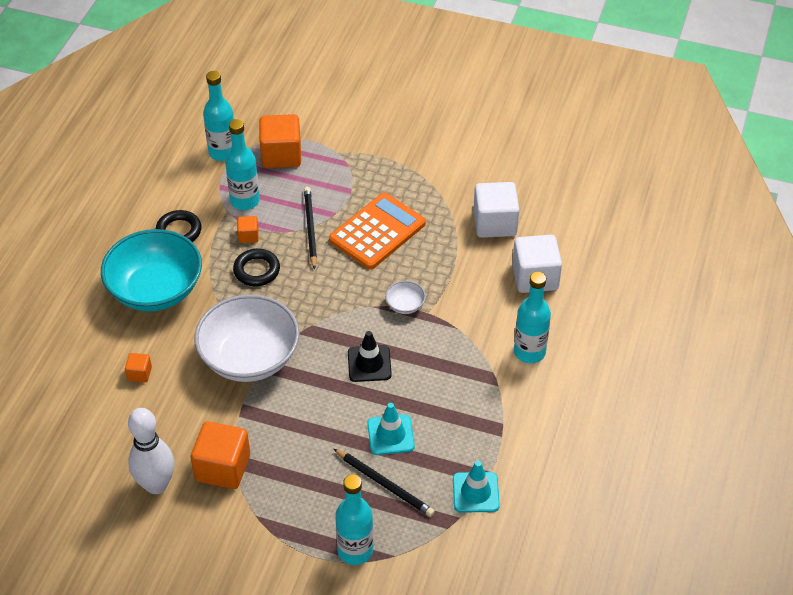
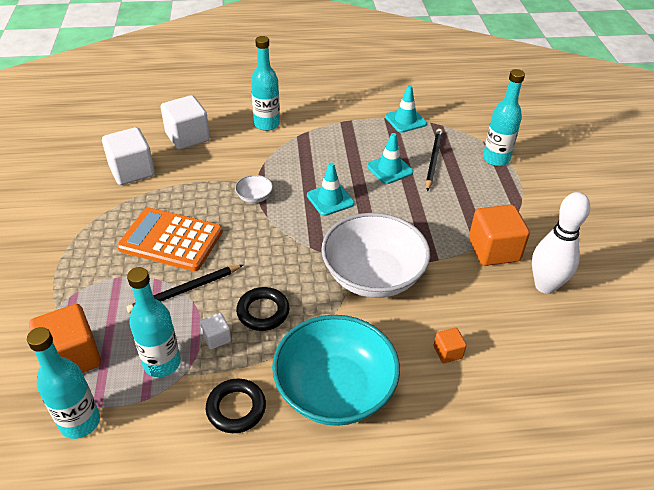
camera: 115 degrees left, 5 degrees down
orange cube [237,216,259,243] -> white cube [200,313,231,349]
black traffic cone [348,331,392,382] -> turquoise traffic cone [307,163,354,216]

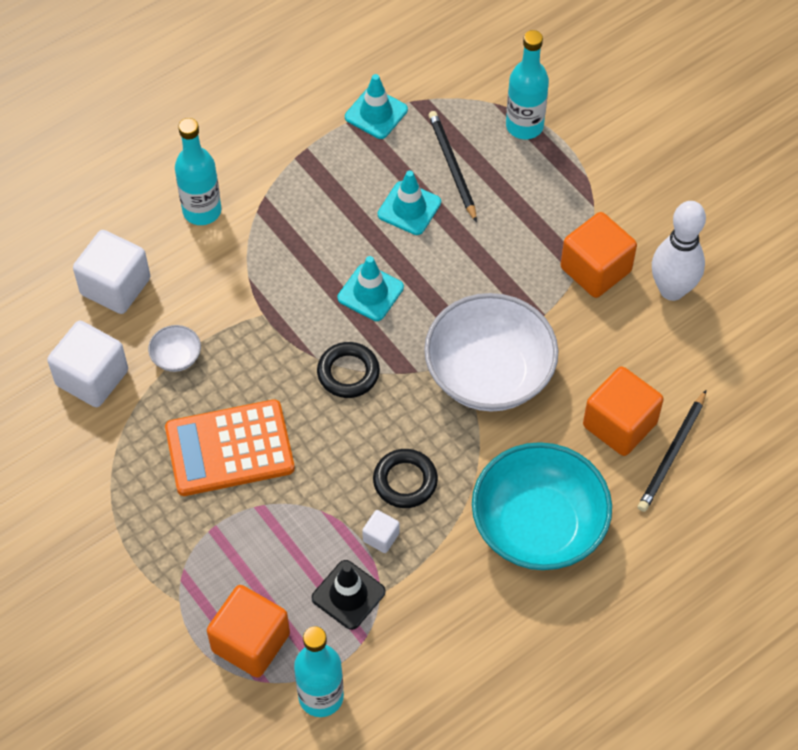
camera: 30 degrees left, 15 degrees up
black pencil [126,265,243,313] -> black pencil moved to [638,390,706,512]
turquoise bottle [127,267,181,377] -> black traffic cone [312,560,386,630]
black ring [206,379,266,433] -> black ring moved to [317,342,380,398]
white bowl [235,175,273,203] -> white bowl moved to [148,325,201,372]
orange cube [434,328,467,363] -> orange cube [583,366,664,456], size x2.07

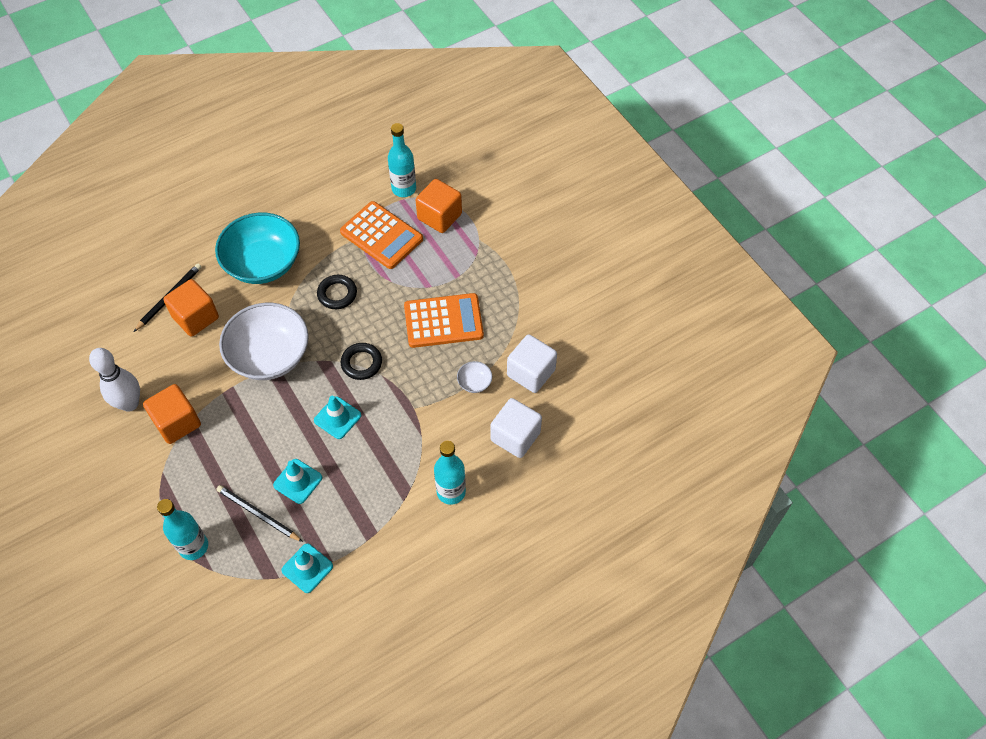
camera: 175 degrees left, 0 degrees up
black traffic cone [312,560,386,630] -> orange calculator [340,201,423,269]
white cube [362,510,399,553] -> none
black pencil [428,111,477,223] -> black pencil turned 135 degrees clockwise [216,485,303,542]

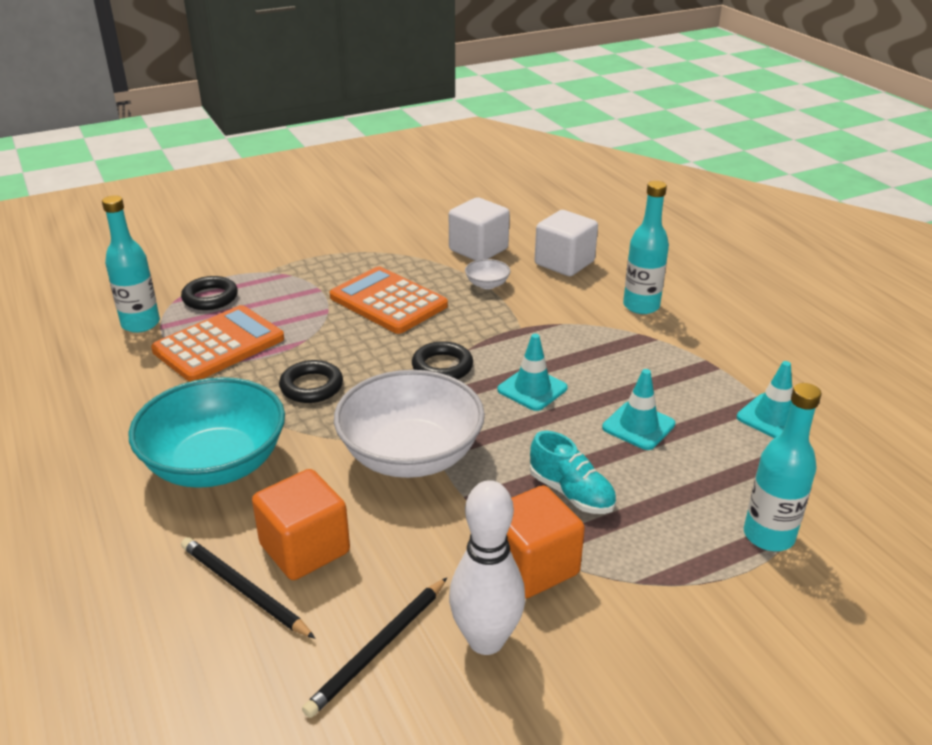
camera: 85 degrees left, 25 degrees down
black pencil [216,485,303,542] -> black pencil moved to [302,578,447,718]
orange calculator [404,293,484,348] -> orange calculator turned 45 degrees counterclockwise [330,267,448,334]
orange cube [416,179,462,233] -> black ring [181,276,238,310]
none -> turquoise shoe [530,431,616,514]

